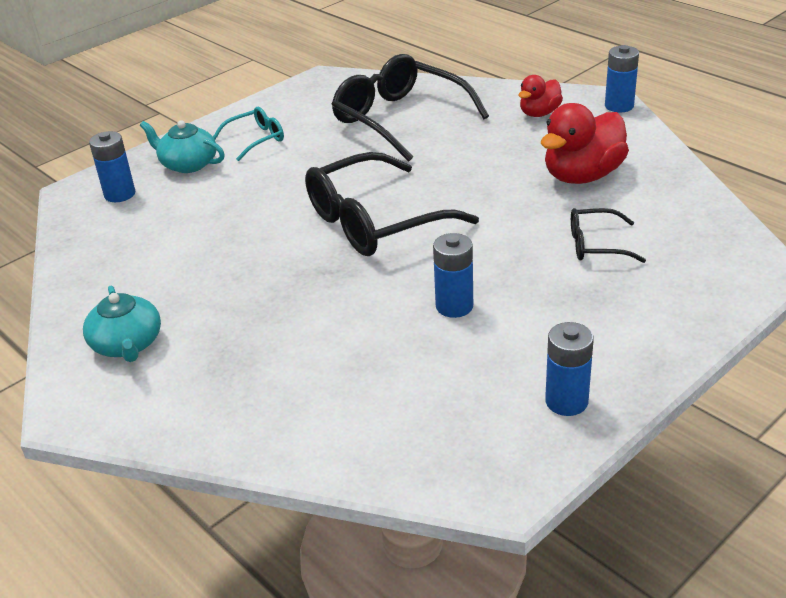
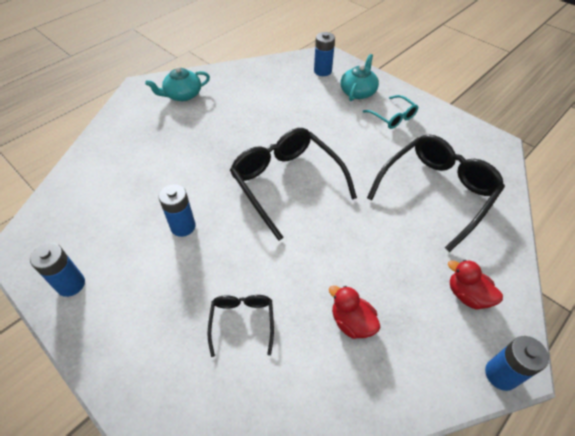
camera: 85 degrees right, 15 degrees up
red duck [541,103,629,184] -> red duck [329,285,380,339], size x0.58

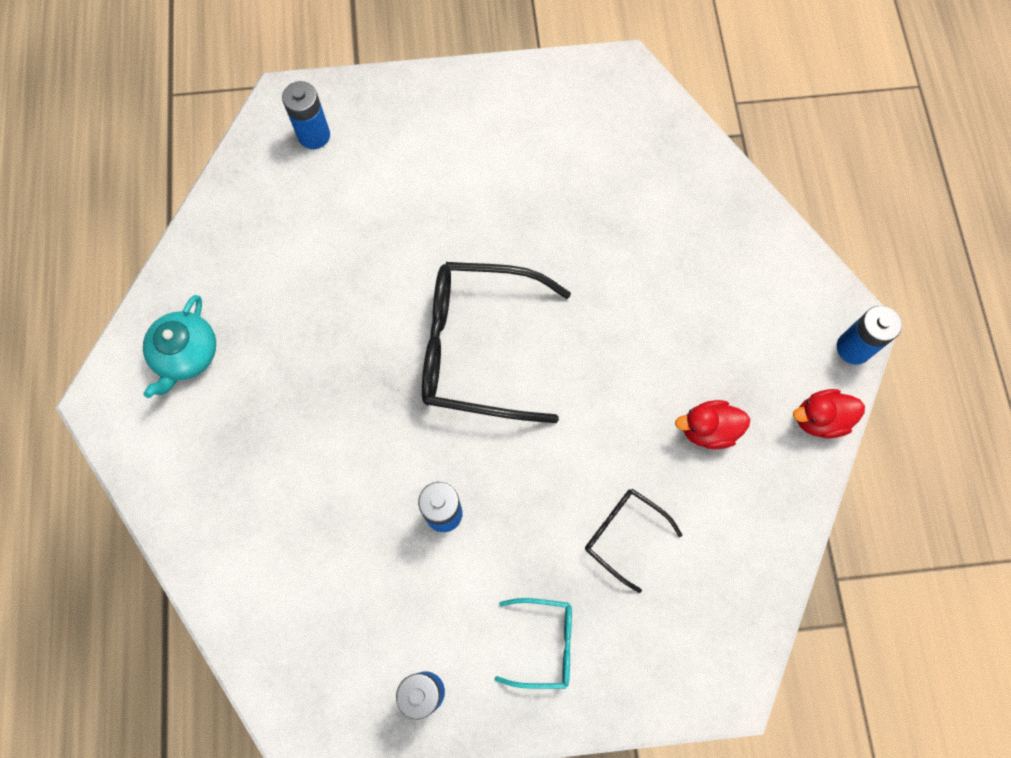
camera: 50 degrees left, 20 degrees up
turquoise teapot [340,54,379,101] -> none
turquoise glasses [363,95,418,129] -> turquoise glasses moved to [495,598,572,689]
black glasses [367,134,505,252] -> none
red duck [448,260,503,310] -> red duck moved to [793,389,865,438]

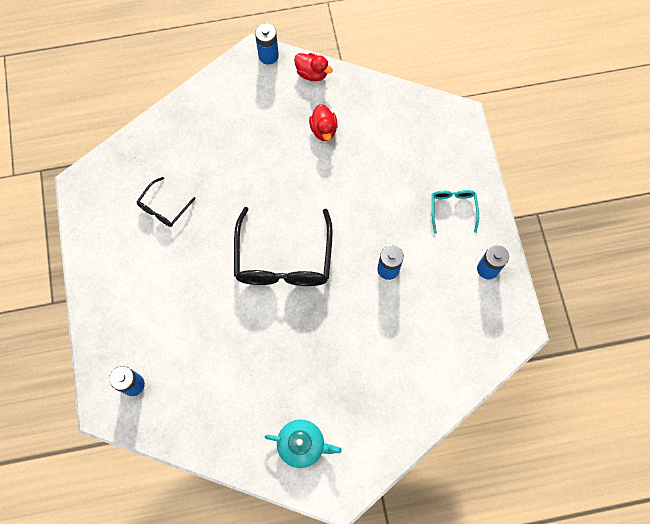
camera: 95 degrees left, 0 degrees up
black glasses [585,489,683,593] -> black glasses moved to [137,177,196,227]
red duck [793,389,865,438] -> red duck turned 45 degrees counterclockwise [294,53,333,81]

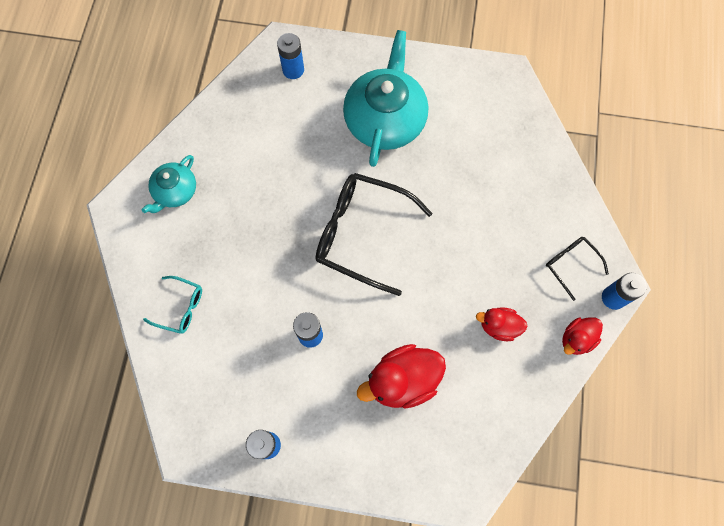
camera: 110 degrees right, 0 degrees up
black glasses [137,177,196,227] -> black glasses moved to [546,237,609,301]
turquoise glasses [432,190,479,234] -> turquoise glasses moved to [143,276,202,333]
none -> turquoise teapot [343,30,428,167]
none -> red duck [357,344,446,409]

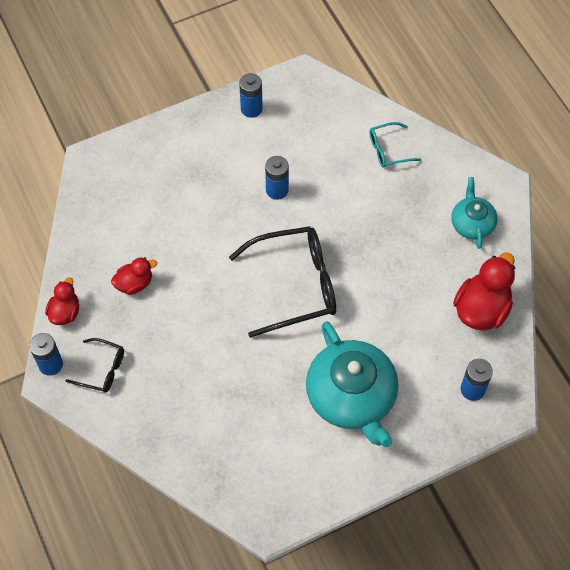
camera: 145 degrees right, 10 degrees down
red duck [357,344,446,409] -> red duck moved to [453,252,515,330]

